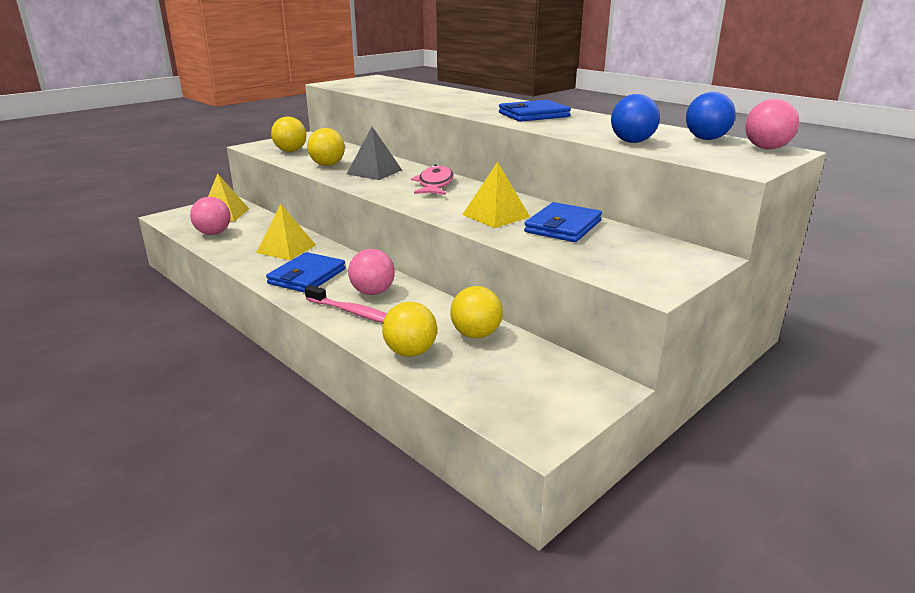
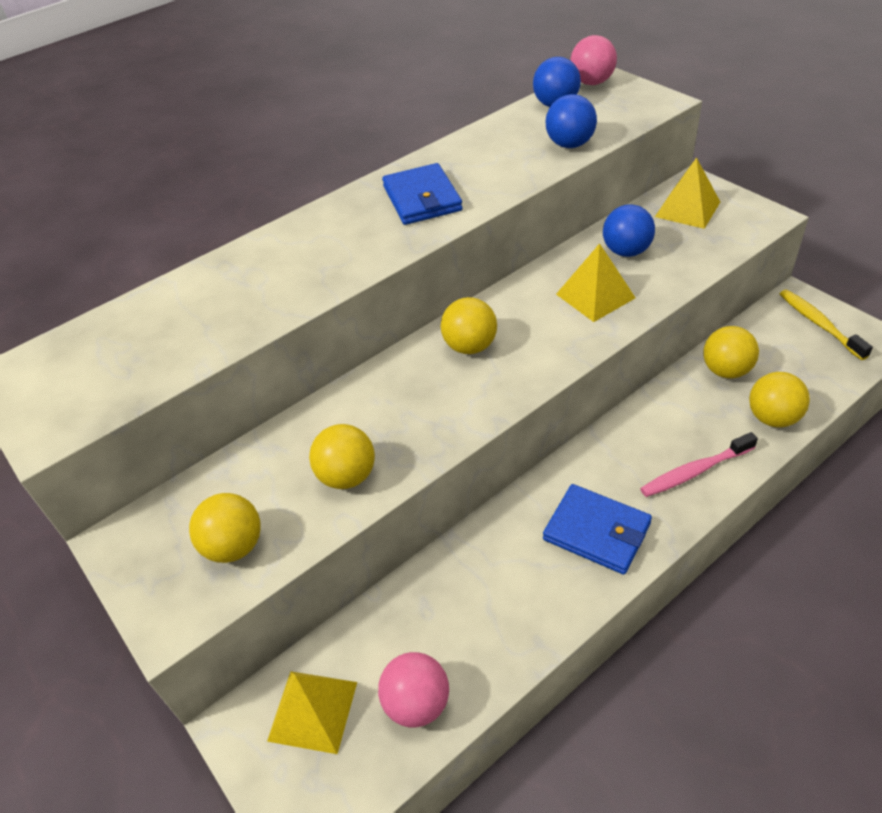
camera: 80 degrees left, 20 degrees up
yellow pyramid [256,204,316,260] -> yellow pyramid moved to [655,157,720,229]
pink toothbrush [305,285,387,323] -> pink toothbrush turned 150 degrees counterclockwise [640,432,758,497]
grey pyramid [347,127,402,180] -> none
pink ball [348,249,395,295] -> none
pink fish [411,164,454,195] -> yellow ball [440,297,497,354]
blue wallet [524,202,602,242] -> blue ball [603,204,655,257]
none -> yellow toothbrush [780,289,873,360]

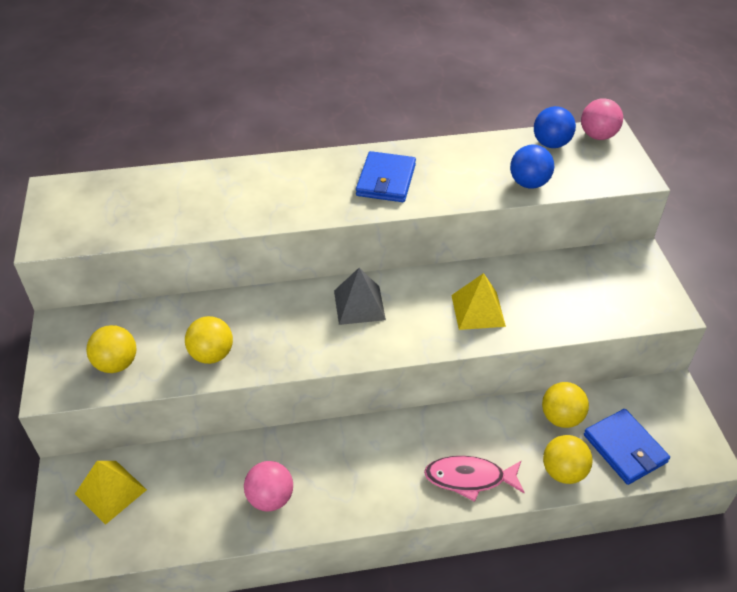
camera: 25 degrees right, 0 degrees up
pink ball [378,652,449,728] -> pink ball moved to [244,461,293,511]
yellow ball [440,297,497,354] -> grey pyramid [334,268,386,325]
blue wallet [543,484,652,575] -> blue wallet moved to [584,409,670,485]
blue ball [603,204,655,257] -> none
pink toothbrush [640,432,758,497] -> pink fish [424,456,525,502]
yellow pyramid [655,157,720,229] -> none
yellow toothbrush [780,289,873,360] -> none

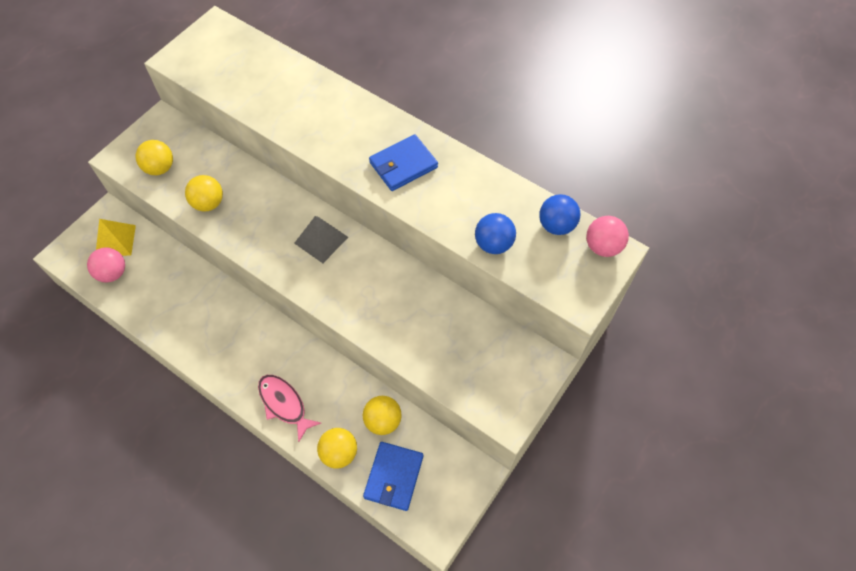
camera: 45 degrees right, 15 degrees up
pink ball [244,461,293,511] -> pink ball moved to [87,248,125,283]
yellow pyramid [451,273,506,330] -> none

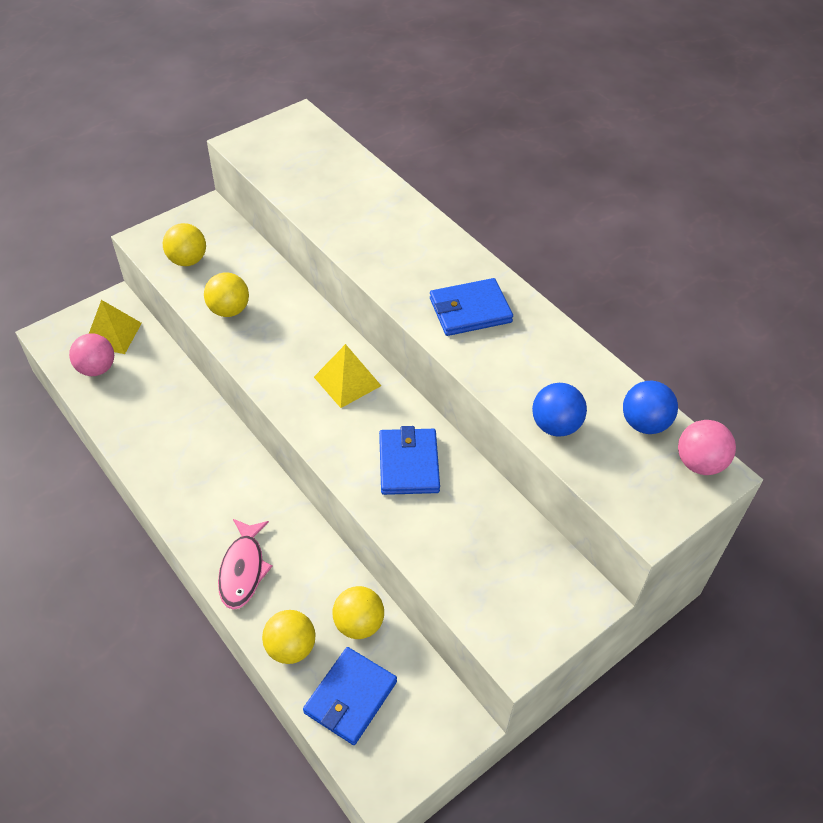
camera: 15 degrees right, 10 degrees down
pink fish [258,375,321,442] -> pink fish turned 150 degrees counterclockwise [218,519,273,610]
grey pyramid [294,216,348,263] -> yellow pyramid [314,344,381,408]
none -> blue wallet [379,426,440,495]

